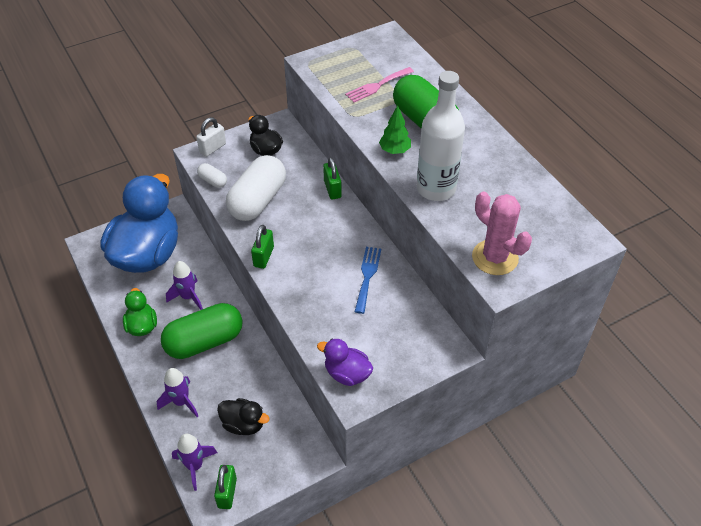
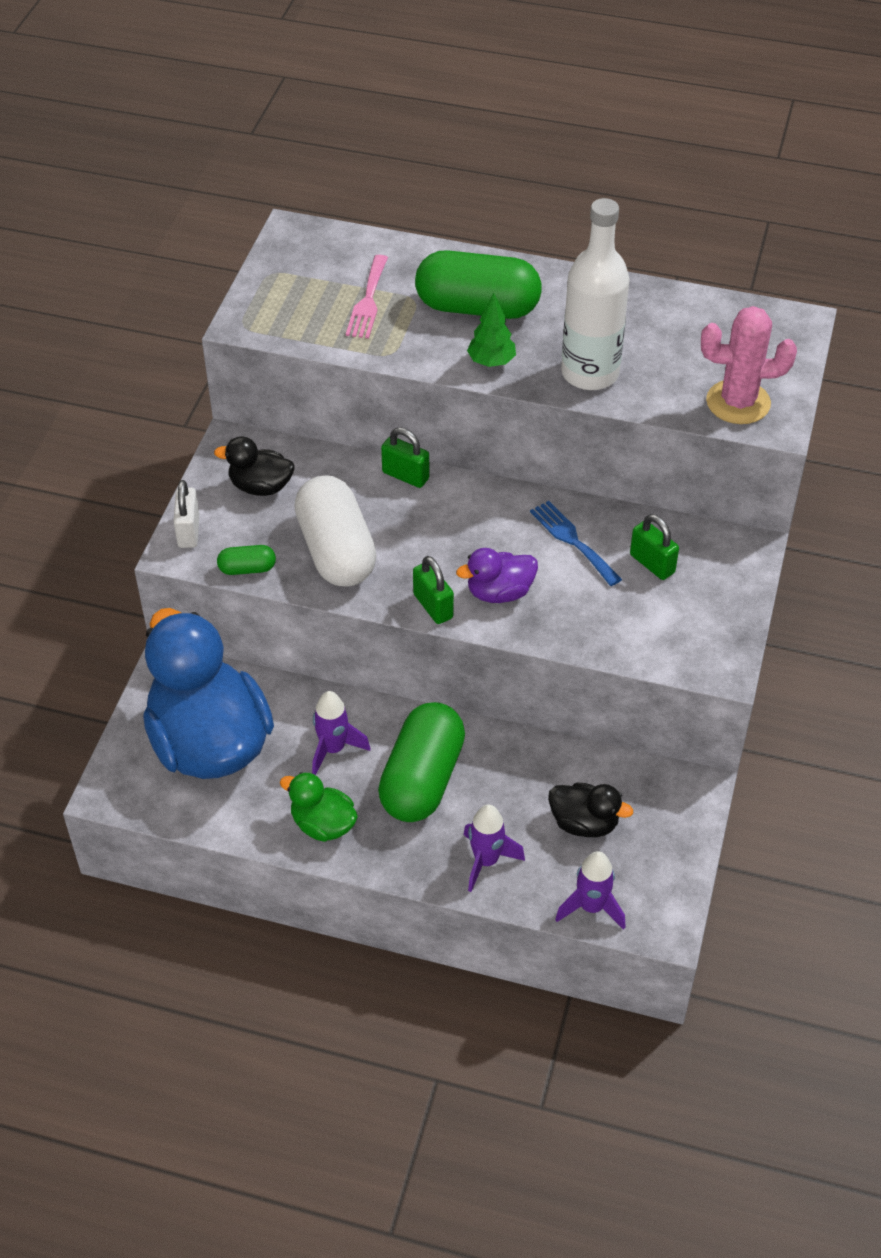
camera: 45 degrees left, 0 degrees up
white capsule [197,163,227,188] -> green capsule [217,545,276,575]
green padlock [214,465,237,509] -> green padlock moved to [630,514,679,580]
black duck [217,398,270,435] -> black duck turned 45 degrees clockwise [548,783,633,837]
purple duck [317,339,373,386] -> purple duck moved to [456,548,538,603]

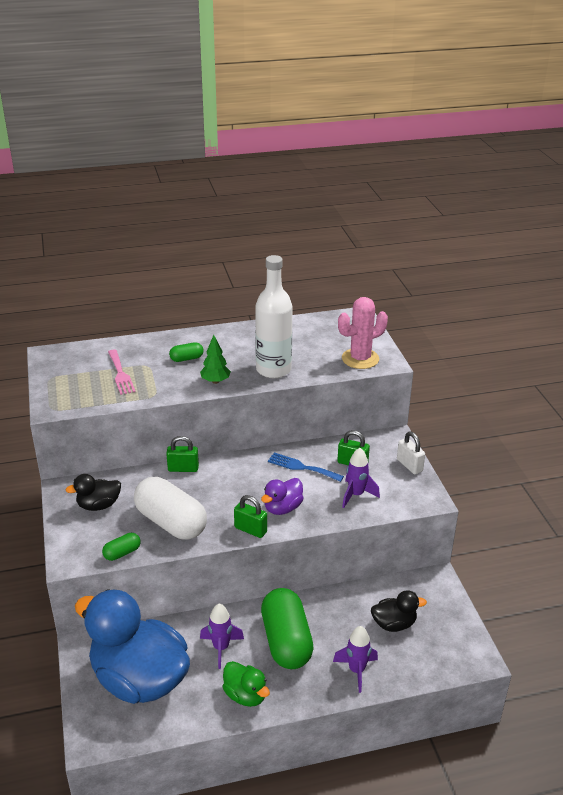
camera: 30 degrees left, 15 degrees down
white padlock [173,480,199,548] -> white padlock moved to [397,432,425,474]
green duck [280,772,358,842] -> green duck turned 135 degrees counterclockwise [223,661,270,707]
green capsule [415,250,542,319] -> green capsule [169,342,204,362], size x0.44
purple rocket [555,851,626,930] -> purple rocket moved to [342,448,380,508]

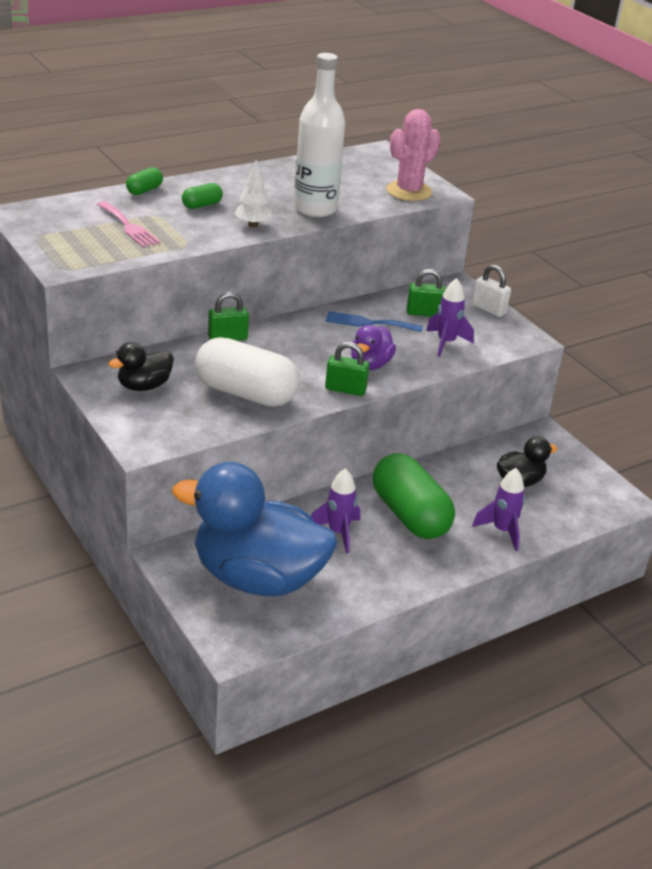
camera: 20 degrees left, 0 degrees up
green capsule [102,533,141,561] -> green capsule moved to [126,167,163,195]
green tree [200,335,231,384] -> white tree [234,160,273,227]
green duck [223,661,270,707] -> none

